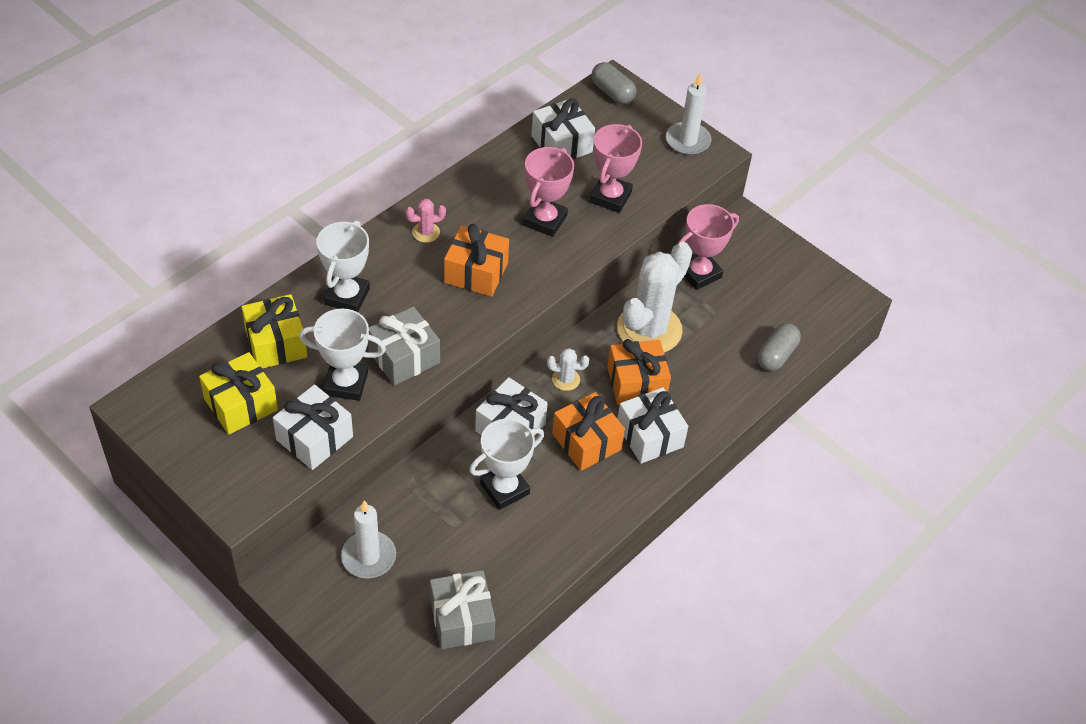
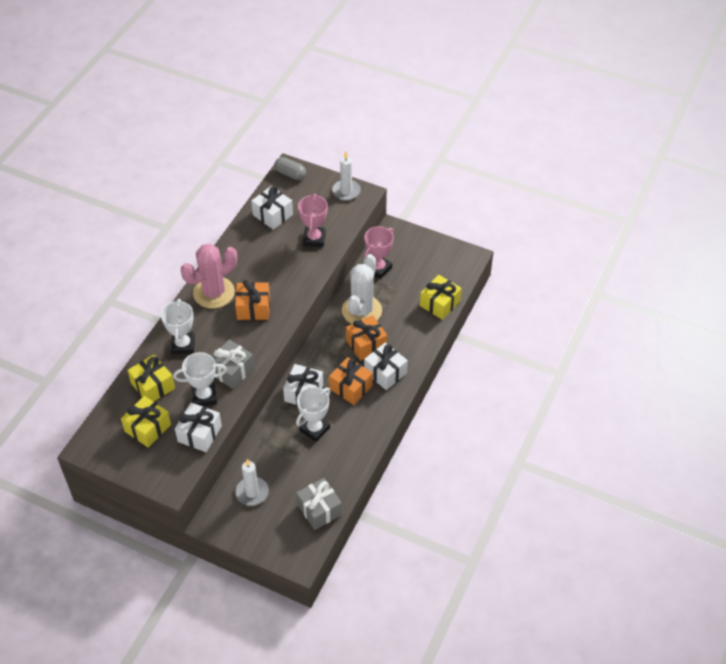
camera: 15 degrees left, 0 degrees up
pink cactus [405,199,446,243] -> pink cactus [181,243,237,309], size x2.40
pink trophy [523,147,574,237] -> none
white cactus [547,348,589,391] -> none
grey capsule [757,323,801,371] -> yellow gift [420,275,462,320]

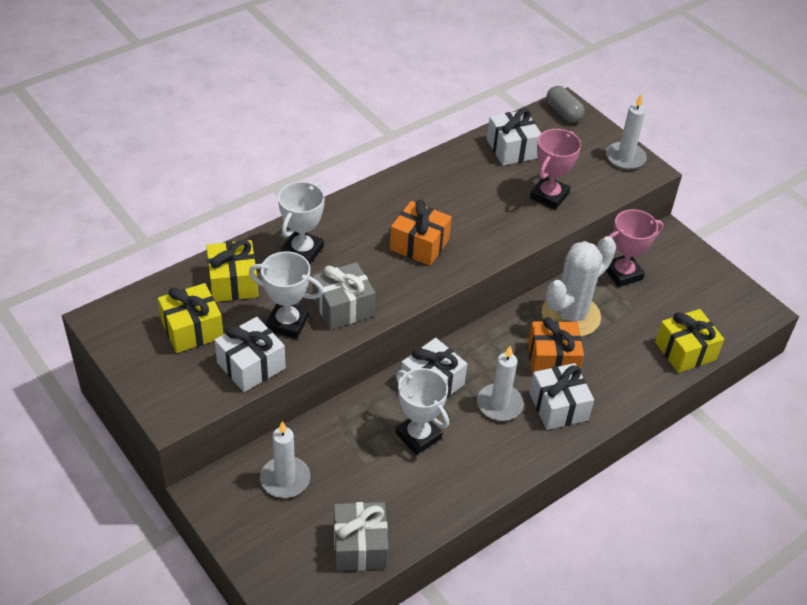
camera: 25 degrees right, 5 degrees down
pink cactus [181,243,237,309] -> none
white trophy [296,387,331,442] -> white trophy turned 75 degrees clockwise [396,368,449,455]
orange gift [329,357,373,405] -> white candle [477,346,524,421]

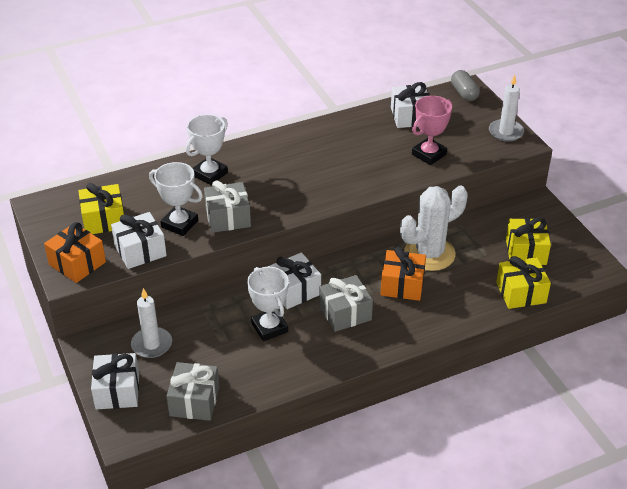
camera: 15 degrees right, 5 degrees down
yellow gift [206,240,258,302] -> yellow gift moved to [506,217,551,265]
orange gift [390,199,452,266] -> orange gift moved to [44,222,106,283]
white candle [477,346,524,421] -> grey gift [319,275,373,332]
white gift [529,363,594,430] -> white gift moved to [91,353,139,410]
pink trophy [606,209,663,287] -> none

